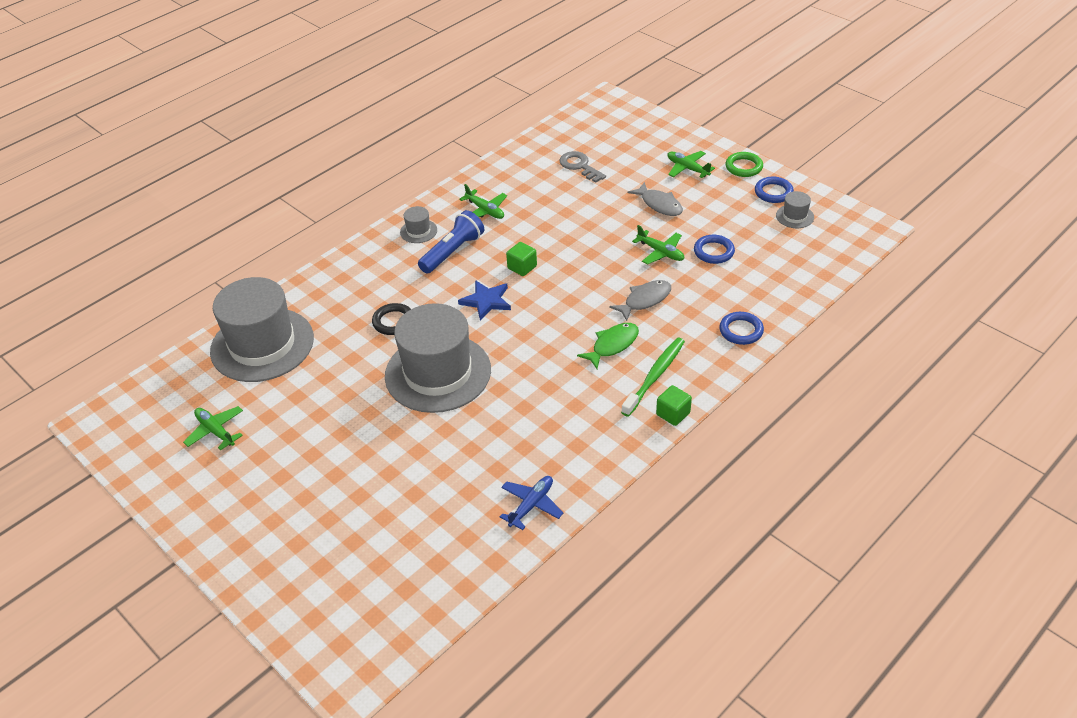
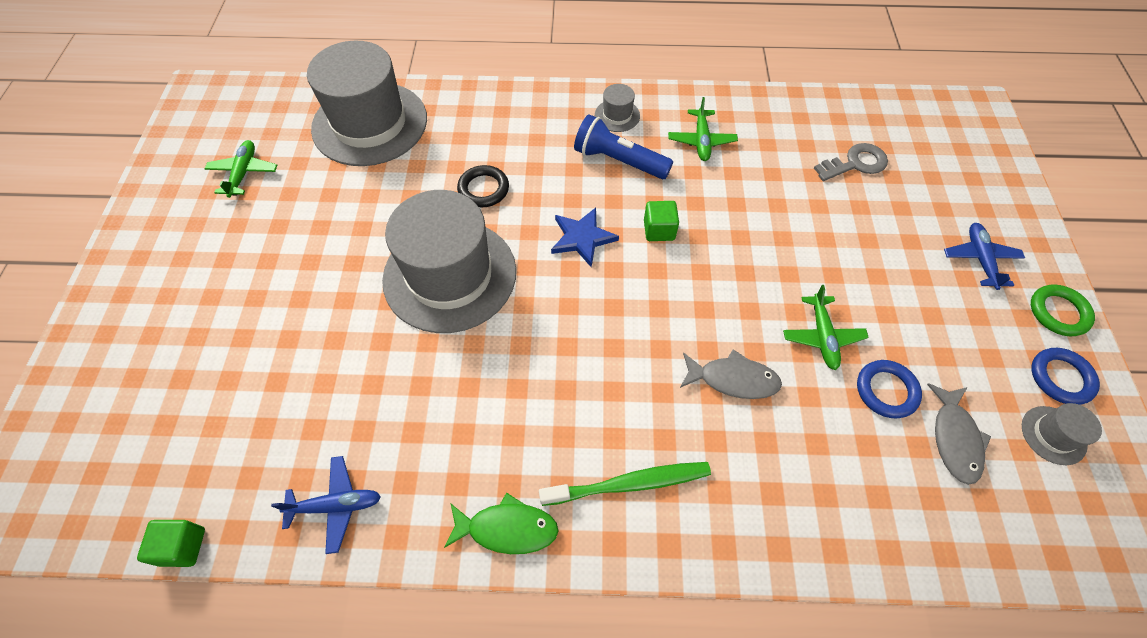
camera: 45 degrees right, 15 degrees up
blue flashlight [418,210,484,274] -> blue flashlight turned 150 degrees counterclockwise [574,114,673,179]
grey key [560,151,606,183] -> grey key turned 60 degrees clockwise [814,143,888,181]
green fish [577,323,639,369] -> green fish moved to [444,492,559,554]
grey fish [628,182,683,216] -> grey fish moved to [927,383,991,485]
green cube [656,385,692,426] -> green cube moved to [137,520,205,567]
green plane [667,151,715,178] -> blue plane [944,223,1025,290]
blue ring [719,312,764,345] -> none

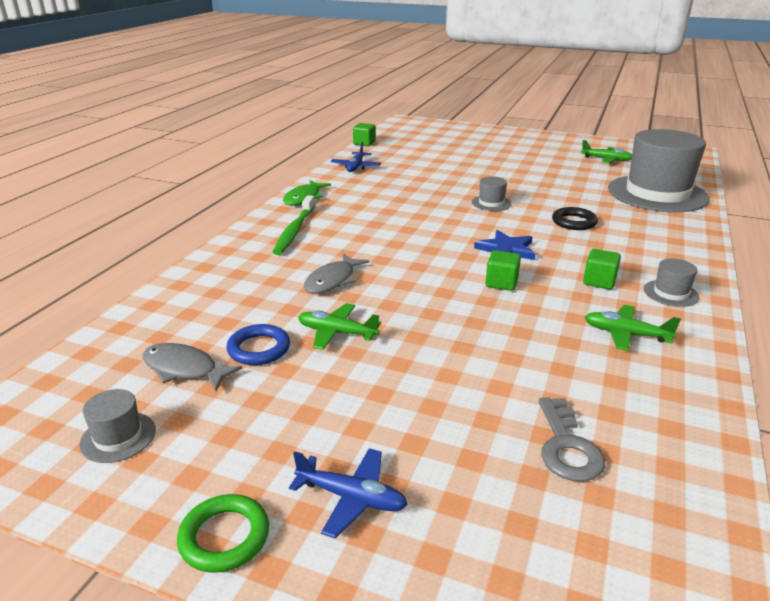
camera: 110 degrees right, 30 degrees down
grey hat [382,190,516,333] -> grey hat [472,177,512,211], size x0.40
blue flashlight [574,114,673,179] -> green cube [583,249,621,289]
blue ring [1031,348,1100,405] -> none

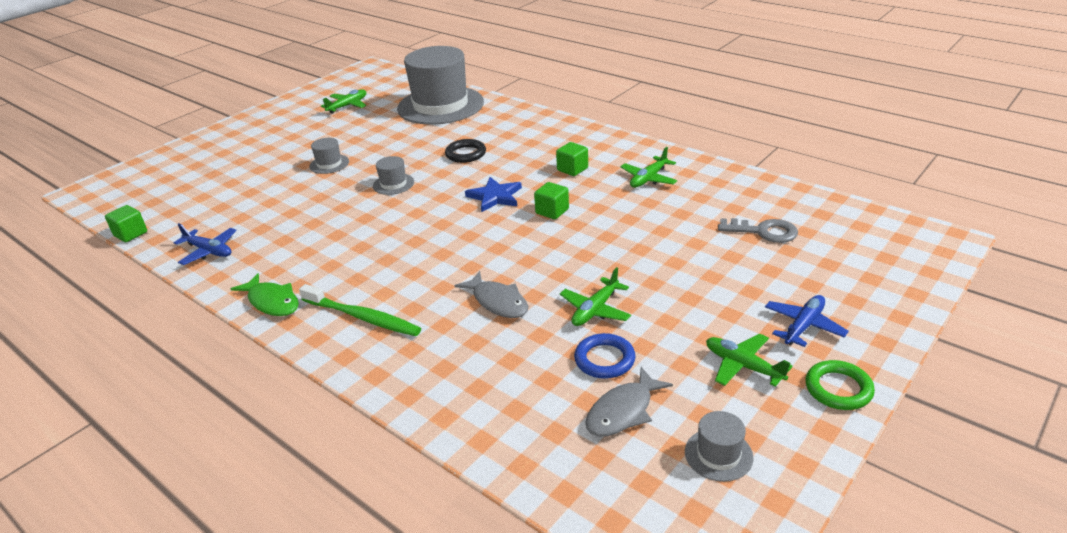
camera: 70 degrees left, 5 degrees up
grey hat [644,258,699,307] -> grey hat moved to [309,138,349,174]
none -> green plane [706,333,792,387]

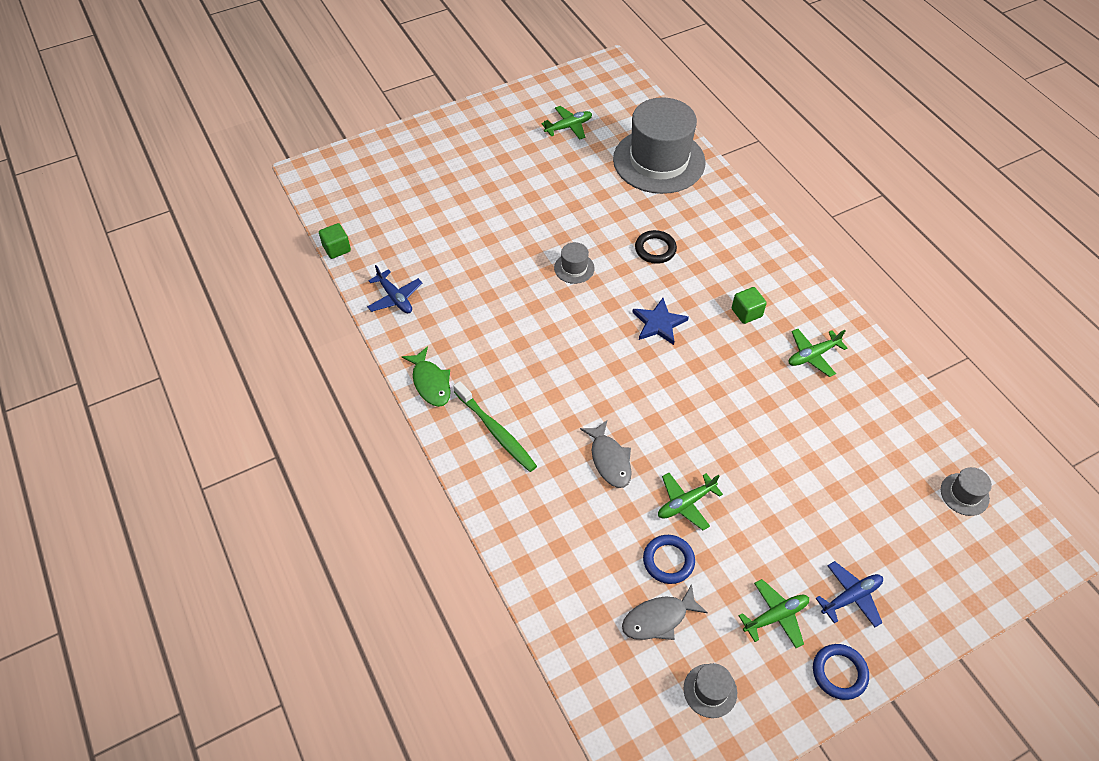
camera: 20 degrees right, 20 degrees up
grey hat [309,138,349,174] -> grey hat moved to [941,467,992,516]
green cube [534,182,569,219] -> none
green plane [706,333,792,387] -> green plane turned 90 degrees clockwise [738,579,809,648]
grey key [718,218,798,243] -> none
green ring [805,360,875,410] -> blue ring [813,644,869,700]

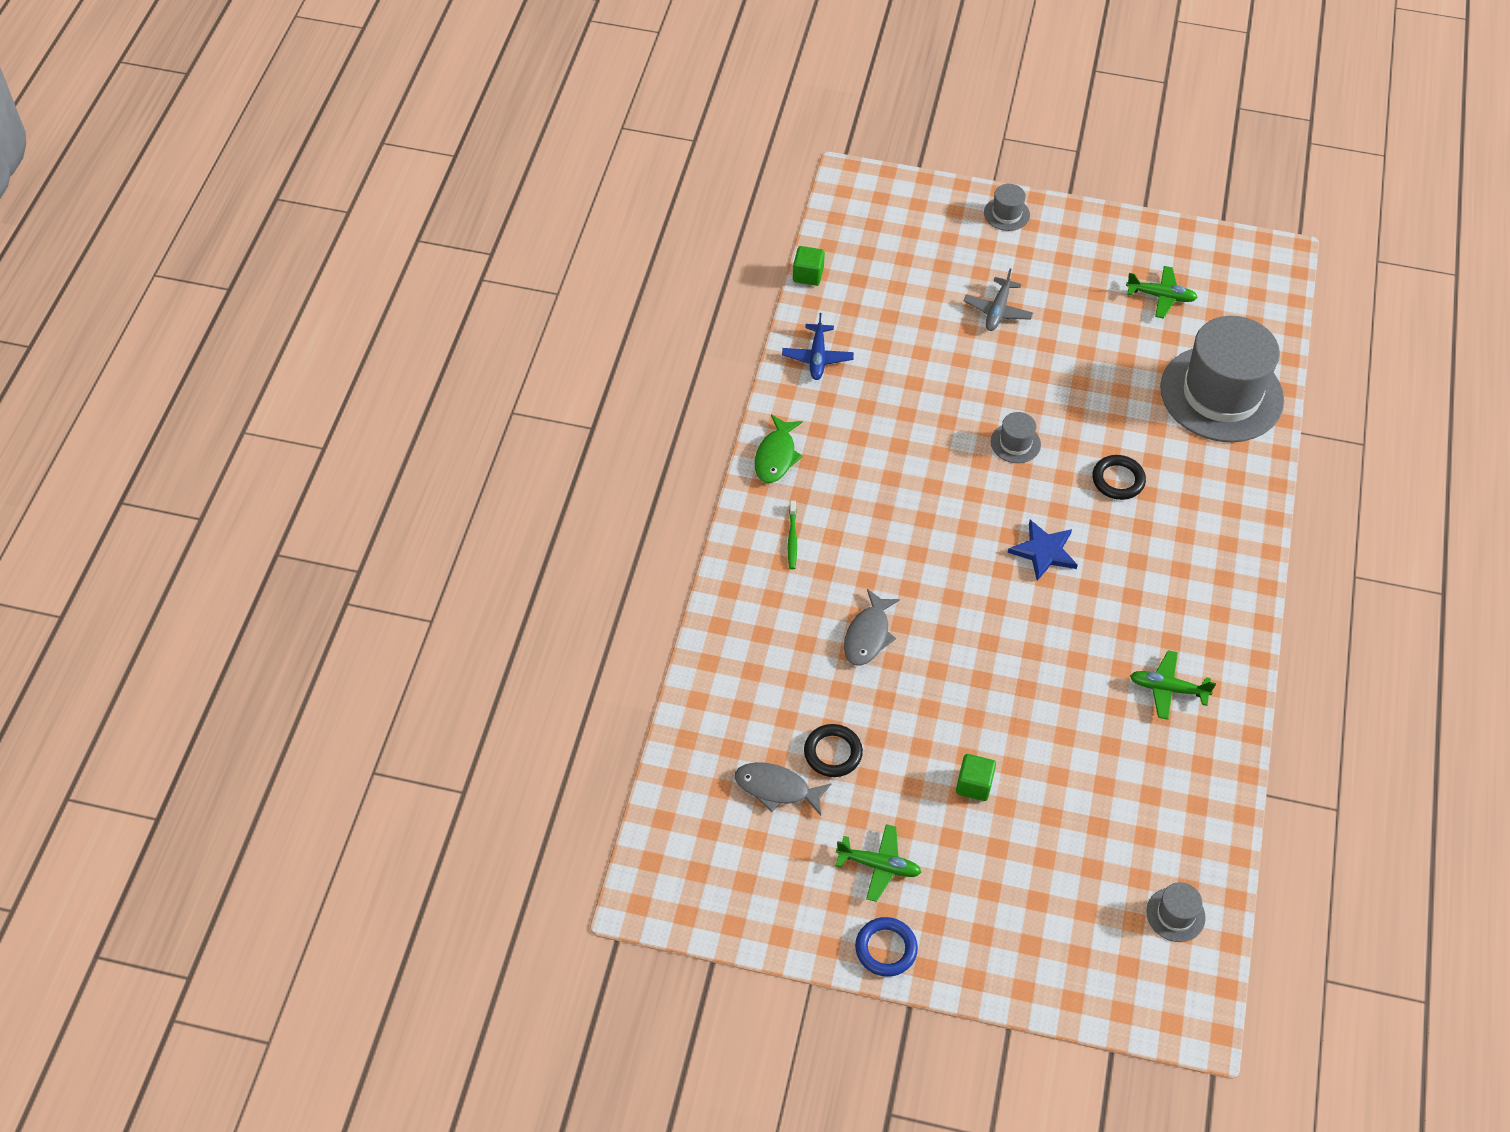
camera: 40 degrees right, 0 degrees up
green toothbrush [453,381,537,472] -> green toothbrush [788,501,797,569], size x0.56
blue ring [643,535,695,584] -> black ring [804,724,863,777]
green plane [658,473,723,530] -> none
grey hat [683,663,737,718] -> grey hat moved to [984,184,1030,231]
green cube [732,287,767,324] -> green cube moved to [956,754,996,801]
blue plane [816,561,883,627] -> none
none -> grey plane [964,268,1033,331]

